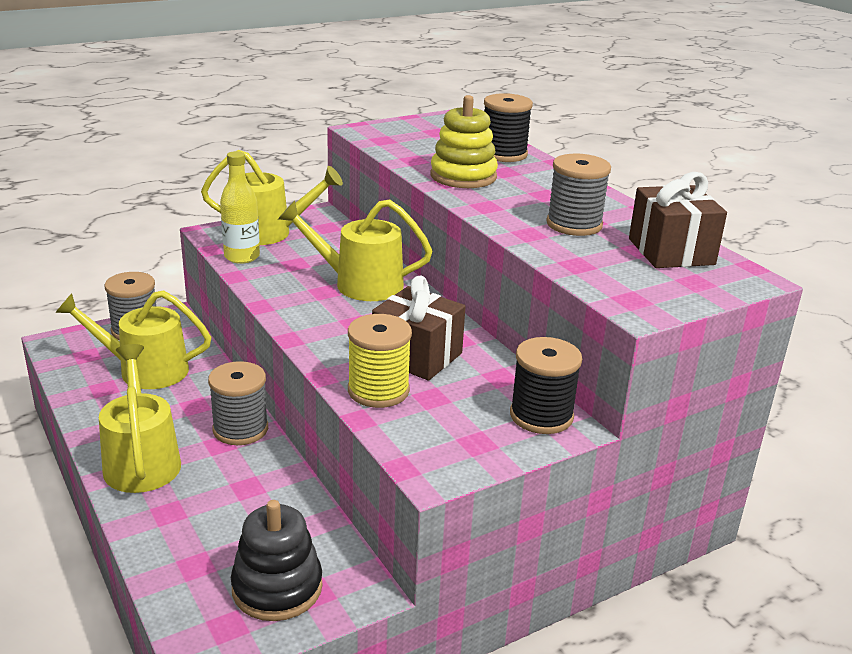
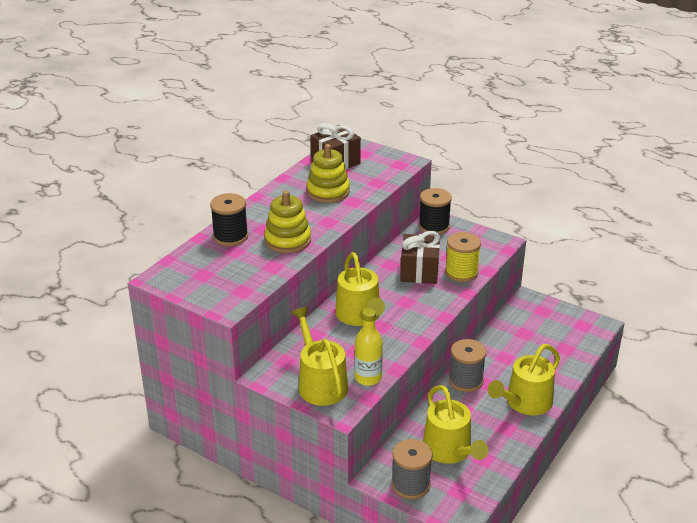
camera: 115 degrees left, 5 degrees up
black stacking toy [231,500,323,621] -> none
grey spool [546,153,611,236] -> yellow stacking toy [307,144,350,203]

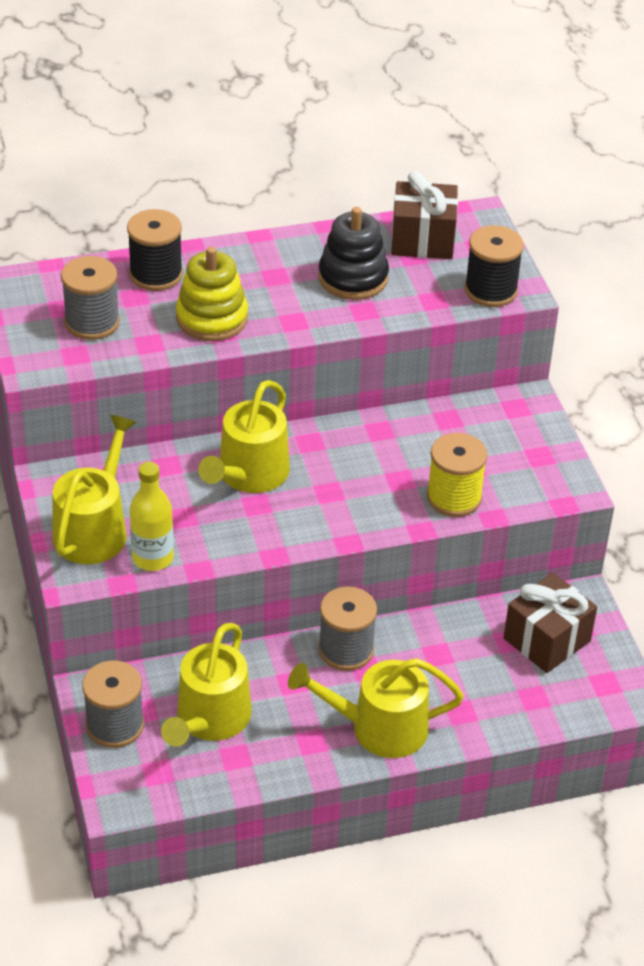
camera: 40 degrees right, 10 degrees up
yellow stacking toy [307,144,350,203] -> black stacking toy [318,207,389,300]
brown gift [400,231,440,284] -> brown gift moved to [504,573,597,673]
black spool [419,188,452,235] -> black spool moved to [465,225,524,307]
none -> grey spool [61,256,120,340]

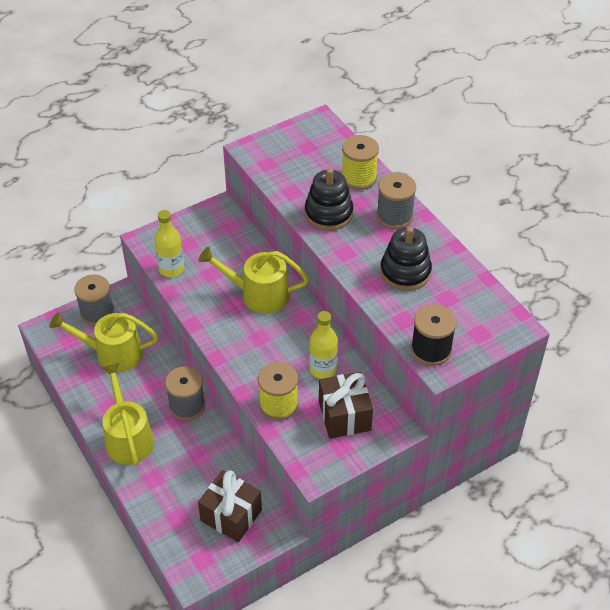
camera: 75 degrees right, 5 degrees up
yellow watering can [53,415,137,564] -> none
grey spool [61,256,120,340] -> grey spool moved to [376,173,416,229]
black spool [127,209,183,291] -> yellow spool [342,135,379,190]
yellow stacking toy [176,246,248,341] -> black stacking toy [305,168,353,231]
brown gift [391,171,458,259] -> brown gift moved to [319,372,373,439]
none -> yellow bottle [309,311,338,379]

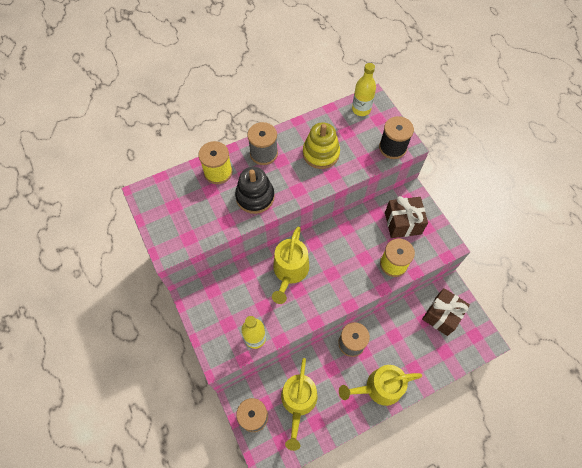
camera: 85 degrees left, 15 degrees up
yellow bottle [309,311,338,379] -> yellow bottle moved to [352,63,376,116]
black stacking toy [380,227,432,291] -> yellow stacking toy [303,122,340,169]

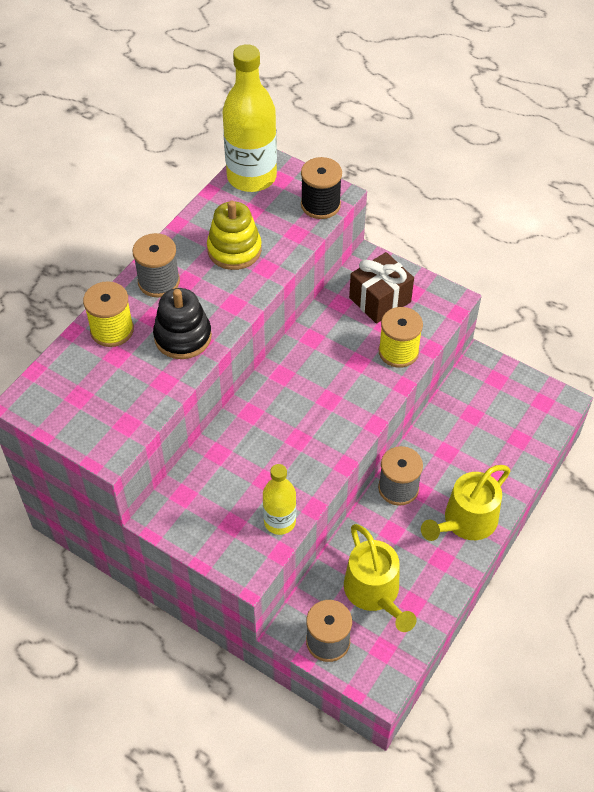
camera: 30 degrees left, 10 degrees down
yellow watering can [272,227,309,304] -> none
yellow bottle [352,63,376,116] -> yellow bottle [222,44,277,192], size x1.77
brown gift [422,288,470,336] -> none

